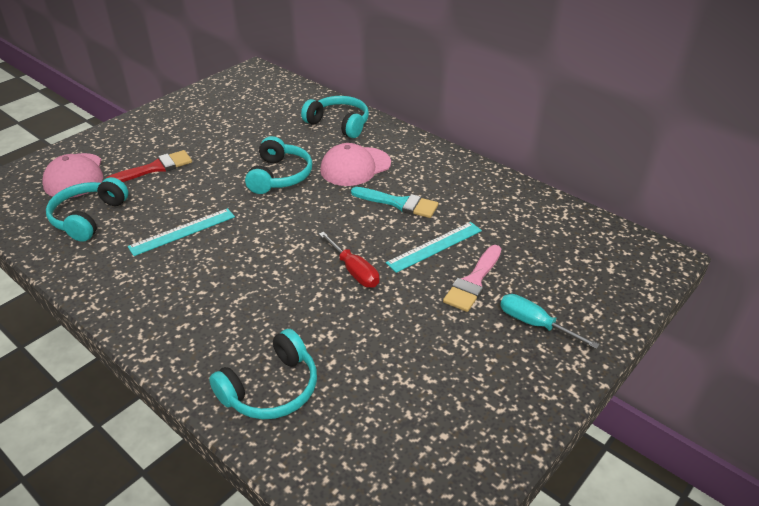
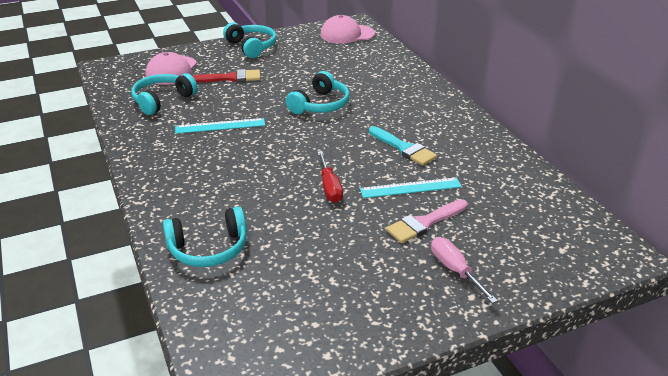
camera: 25 degrees right, 5 degrees down
turquoise headphones [301,96,369,138] -> turquoise headphones moved to [223,22,277,58]
pink cap [320,143,391,186] -> pink cap moved to [320,15,375,44]
turquoise screwdriver [500,294,600,349] -> pink screwdriver [431,237,498,304]

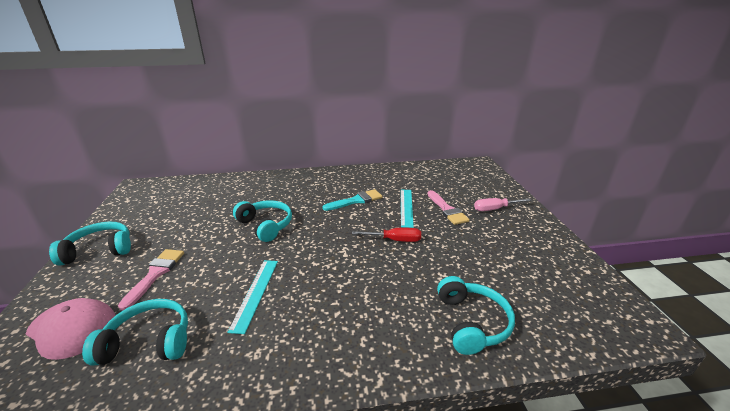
camera: 75 degrees left, 5 degrees down
turquoise headphones [131,73,198,115] -> turquoise headphones turned 120 degrees clockwise [82,299,188,366]
red brush [192,69,261,82] -> pink brush [118,249,184,311]
pink cap [320,15,375,44] -> none

